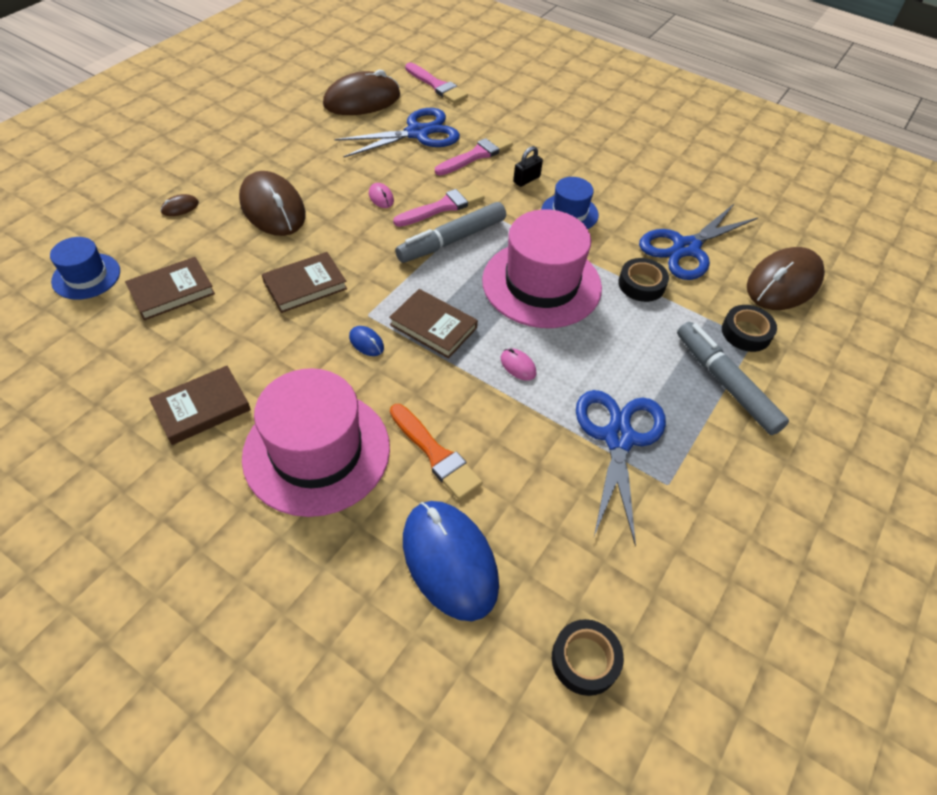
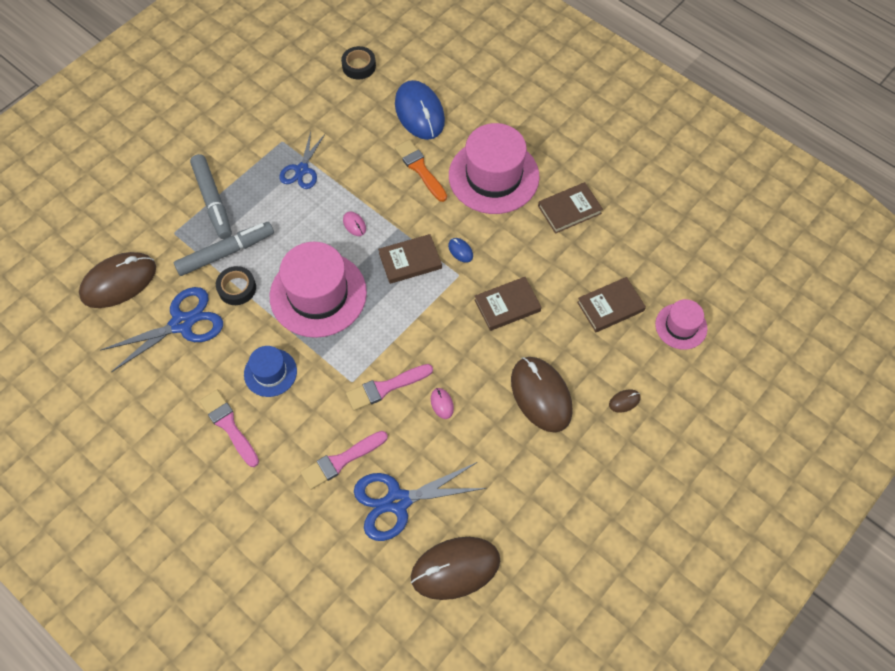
camera: 170 degrees left, 10 degrees up
blue hat [50,237,120,300] -> pink hat [655,299,707,350]
brown book [389,289,478,358] -> brown book turned 60 degrees counterclockwise [378,234,442,284]
grey marker [395,202,506,263] -> grey marker moved to [174,222,274,276]
pink brush [405,63,468,104] -> pink brush moved to [200,390,259,467]
black padlock [513,146,543,187] -> none
blue scissors [576,390,666,546] -> blue scissors [279,131,325,189], size x0.64
black tape [722,305,777,352] -> none

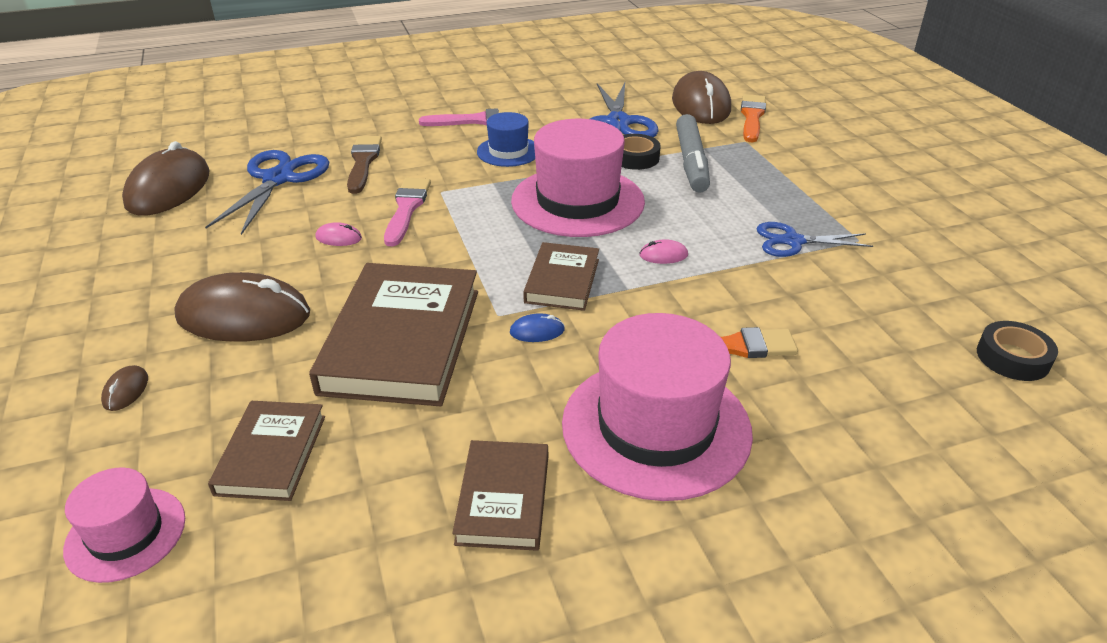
camera: 120 degrees right, 25 degrees down
grey marker [190,154,232,239] -> none
blue scissors [279,131,325,189] -> blue scissors turned 45 degrees counterclockwise [756,222,873,257]
pink brush [300,431,388,490] -> brown brush [347,136,382,194]
blue mouse [395,80,445,140] -> none
brown book [475,277,541,331] -> brown book [309,263,478,406], size x1.84
none -> orange brush [741,94,766,143]

